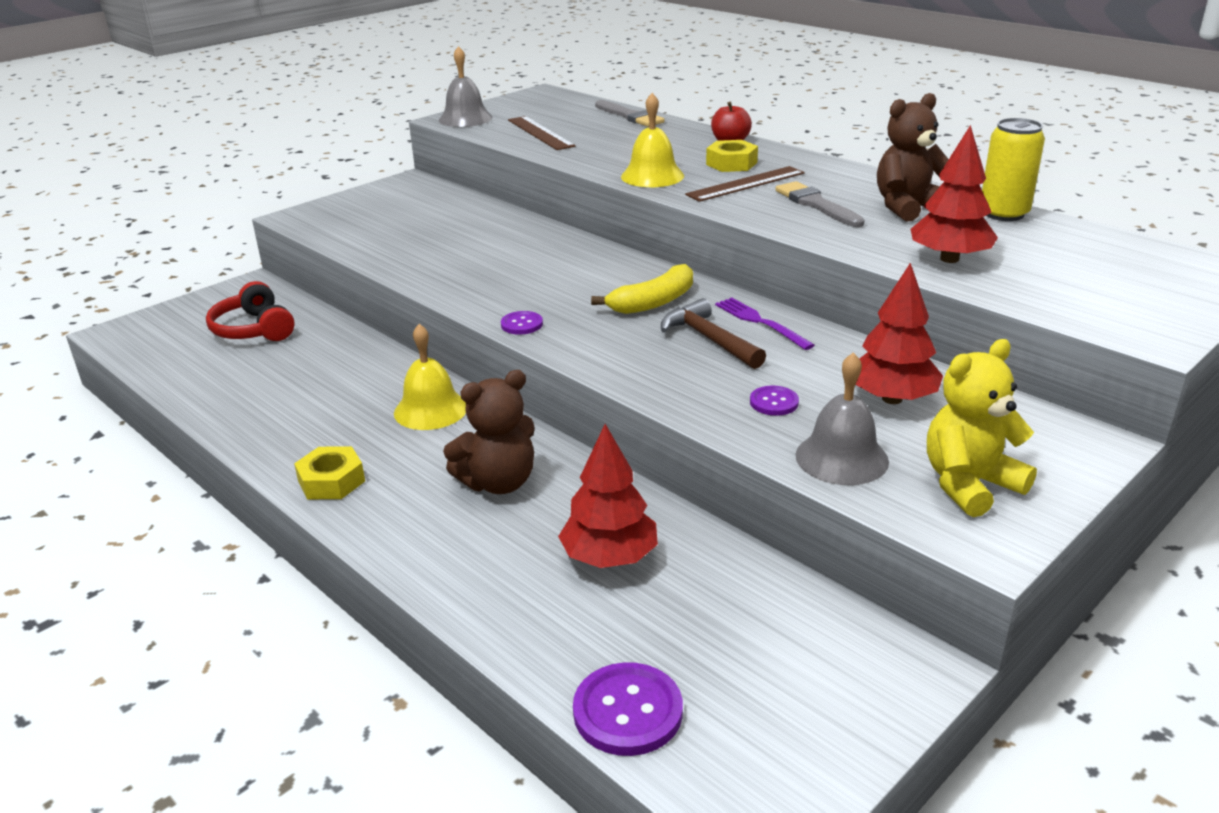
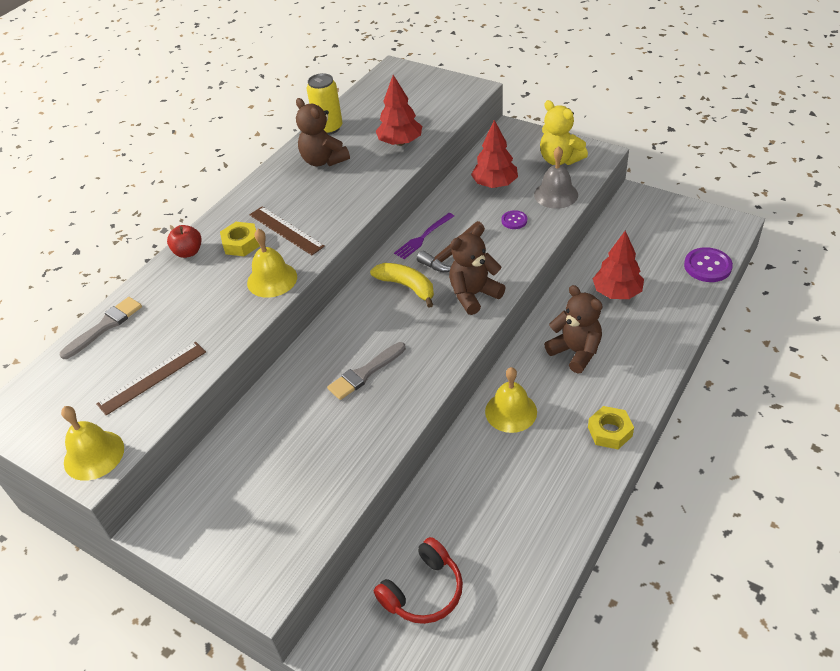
camera: 100 degrees left, 15 degrees up
grey bell [439,46,493,127] -> yellow bell [61,406,124,481]
purple button [501,311,543,335] -> none
grey brush [775,181,865,227] -> grey brush moved to [327,342,406,400]
none -> brown teddy bear [449,225,506,315]

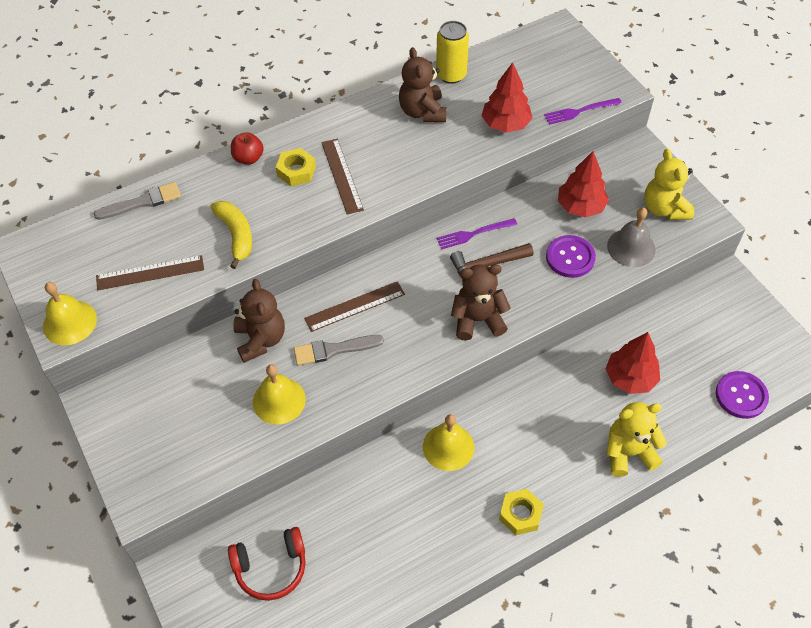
camera: 25 degrees right, 10 degrees up
yellow bell [247,229,297,298] -> yellow bell moved to [253,365,306,425]
yellow banana [370,263,434,308] -> yellow banana moved to [210,201,252,269]
purple button [502,210,527,229] -> purple button [546,235,596,278], size x1.76
brown teddy bear [544,285,602,373] -> brown teddy bear moved to [233,279,285,363]
none -> brown ruler [304,281,405,332]
none -> purple fork [544,98,622,125]
none -> yellow teddy bear [606,402,667,477]

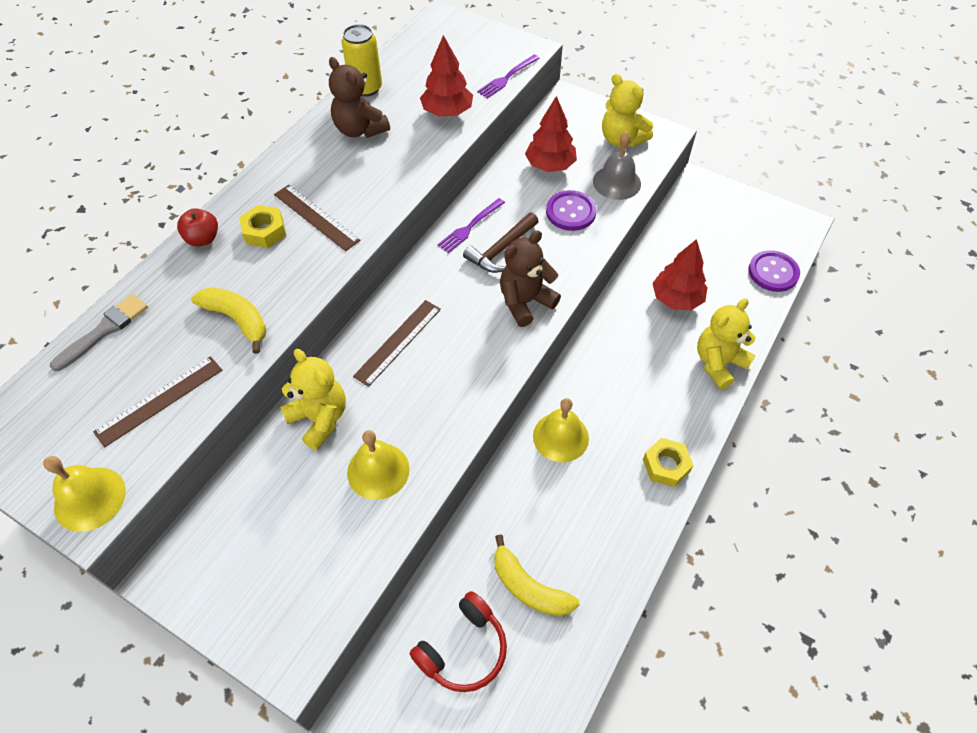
camera: 30 degrees left, 0 degrees up
brown teddy bear [233,279,285,363] -> yellow teddy bear [280,349,346,450]
grey brush [294,335,384,366] -> none
none -> yellow banana [494,535,579,616]

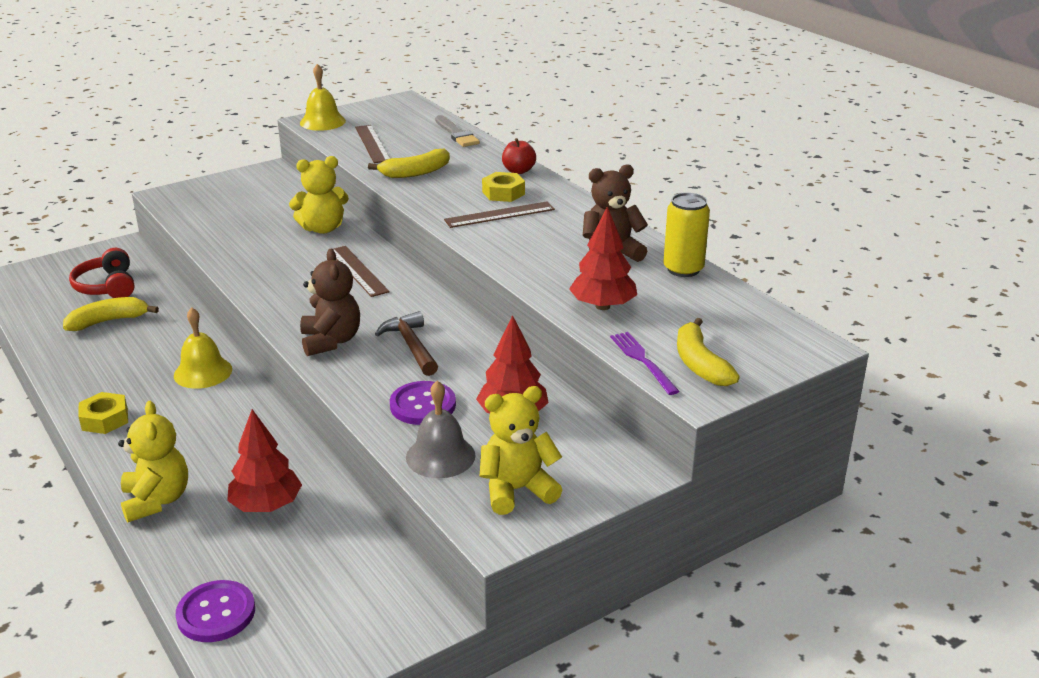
camera: 115 degrees right, 25 degrees down
yellow bell [347,430,410,500] -> none
purple fork [437,198,505,253] -> none
none -> yellow banana [677,318,740,386]

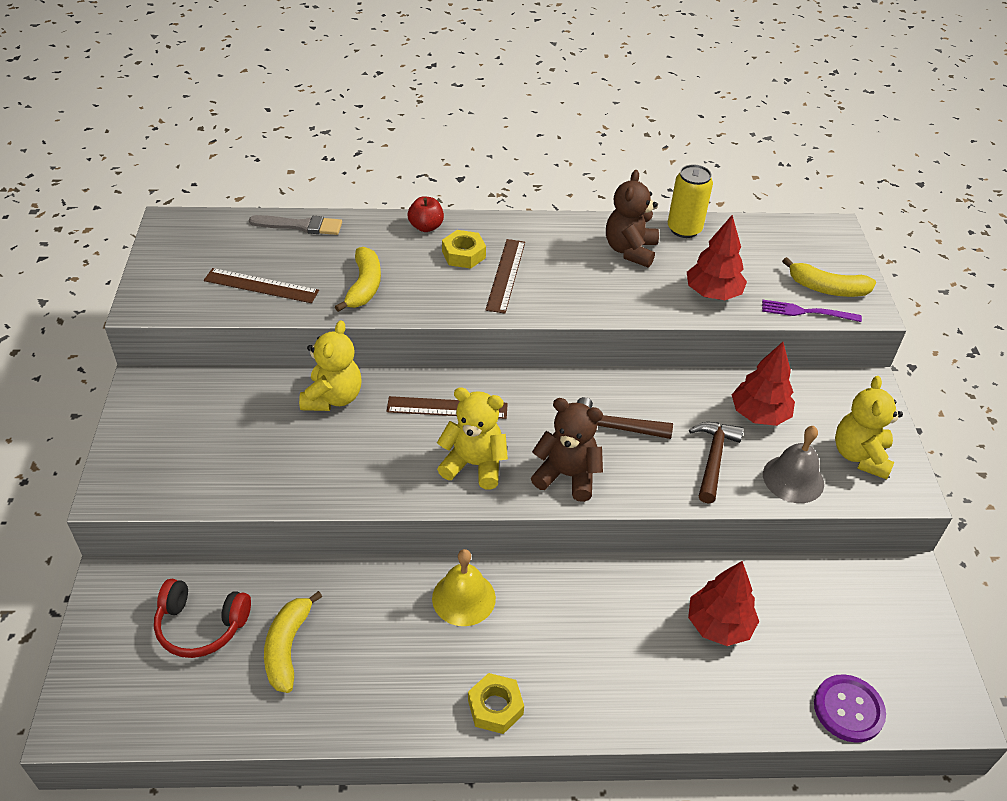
camera: 60 degrees left, 15 degrees up
yellow teddy bear [118,401,188,522] -> yellow teddy bear moved to [437,387,508,489]
yellow bell [300,64,346,131] -> none
purple button [390,381,456,425] -> brown hammer [689,422,744,503]

